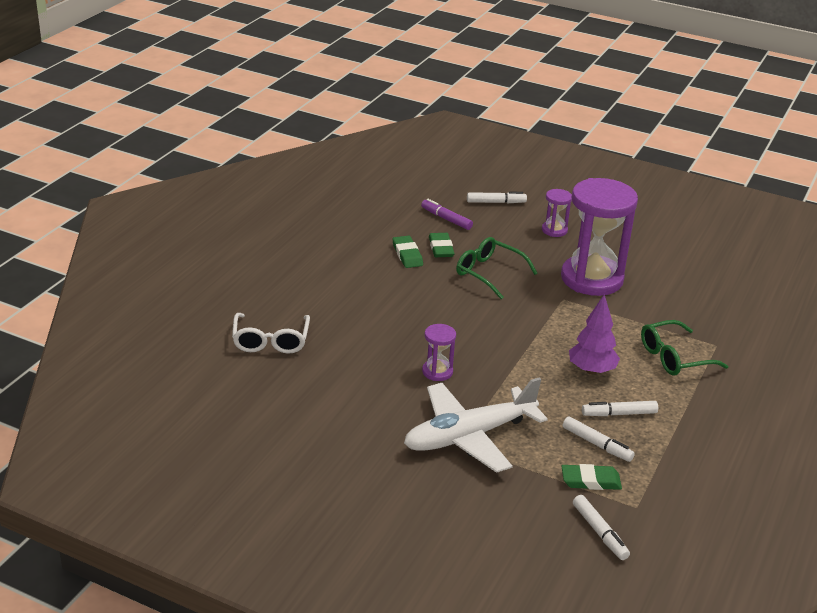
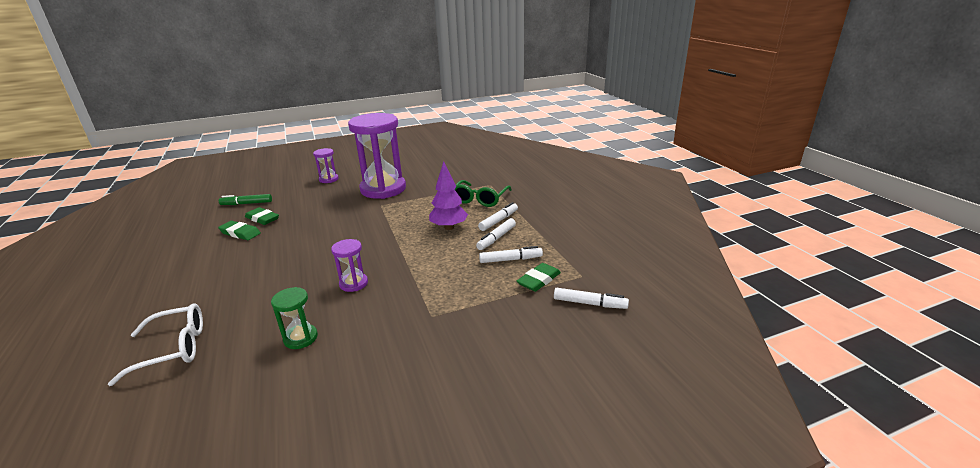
camera: 45 degrees left, 5 degrees down
white glasses [232,313,310,354] -> white glasses turned 60 degrees counterclockwise [108,303,203,386]
white plane [404,377,548,473] -> none
purple marker [421,199,473,230] -> green marker [219,194,272,205]
green glasses [456,237,537,299] -> none
white marker [467,192,527,203] -> white marker moved to [478,202,518,231]
none -> green hourglass [271,287,318,349]

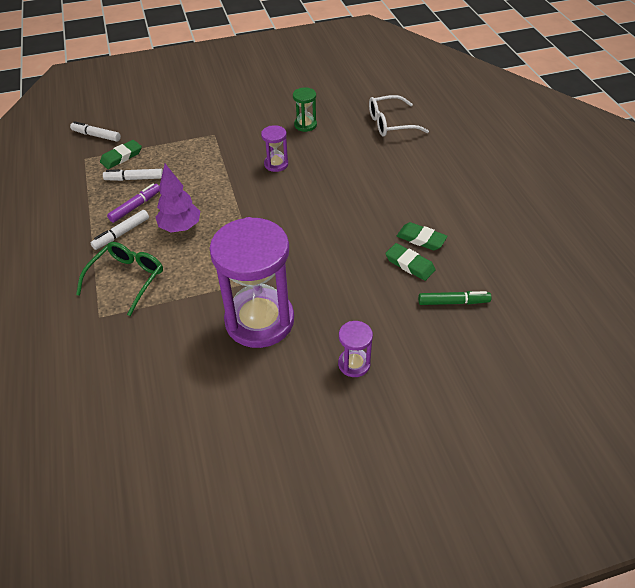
camera: 175 degrees left, 20 degrees up
white marker [476,218,516,250] -> purple marker [107,184,159,223]

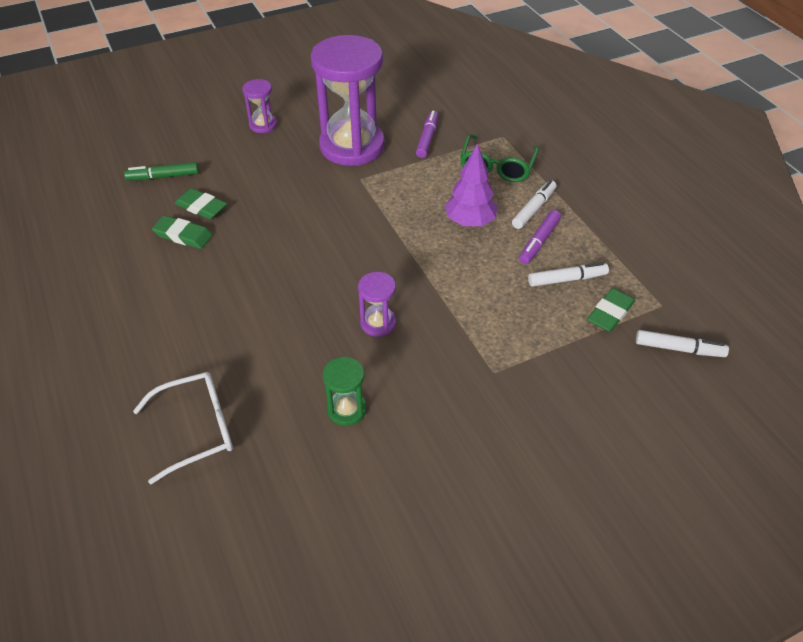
camera: 170 degrees right, 0 degrees up
none -> purple marker [416,111,438,158]

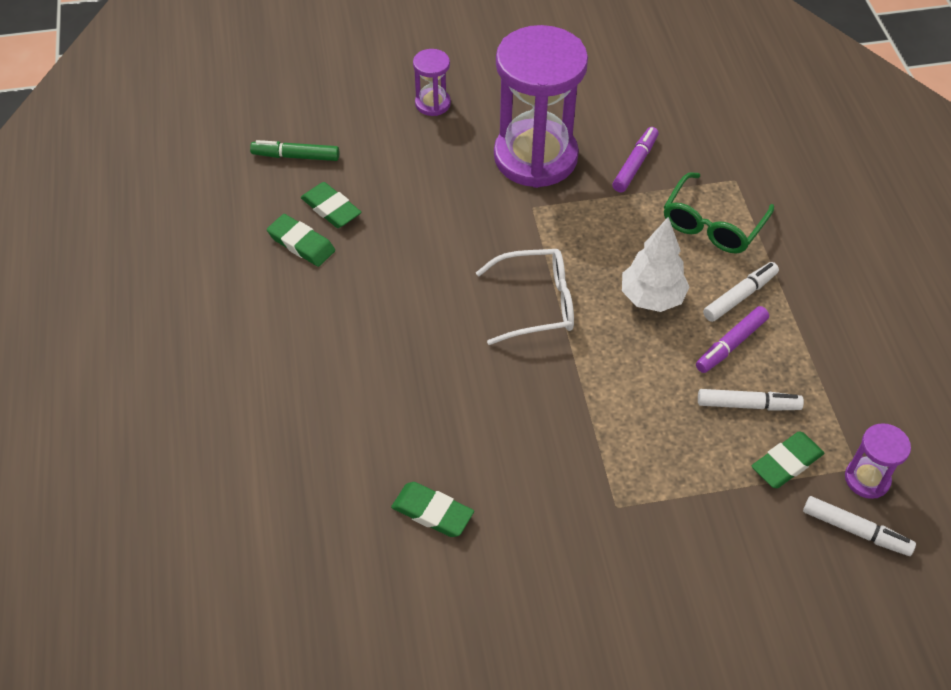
camera: 15 degrees right, 5 degrees up
white glasses [133,372,233,485] -> white glasses moved to [476,249,574,345]
green hourglass [322,357,366,426] -> green eraser [391,482,474,537]
purple hourglass [358,272,396,337] -> purple hourglass moved to [845,423,911,499]
purple tree [445,143,498,227] -> white tree [622,217,689,312]

